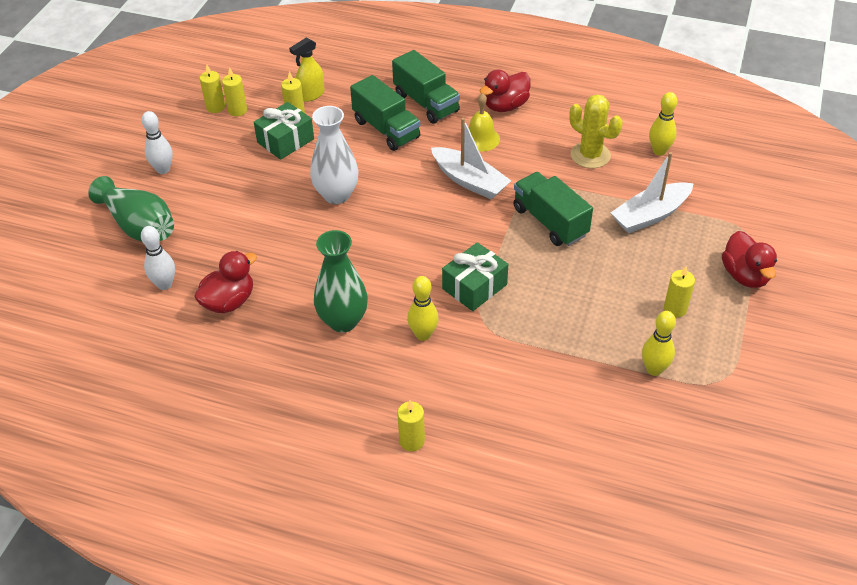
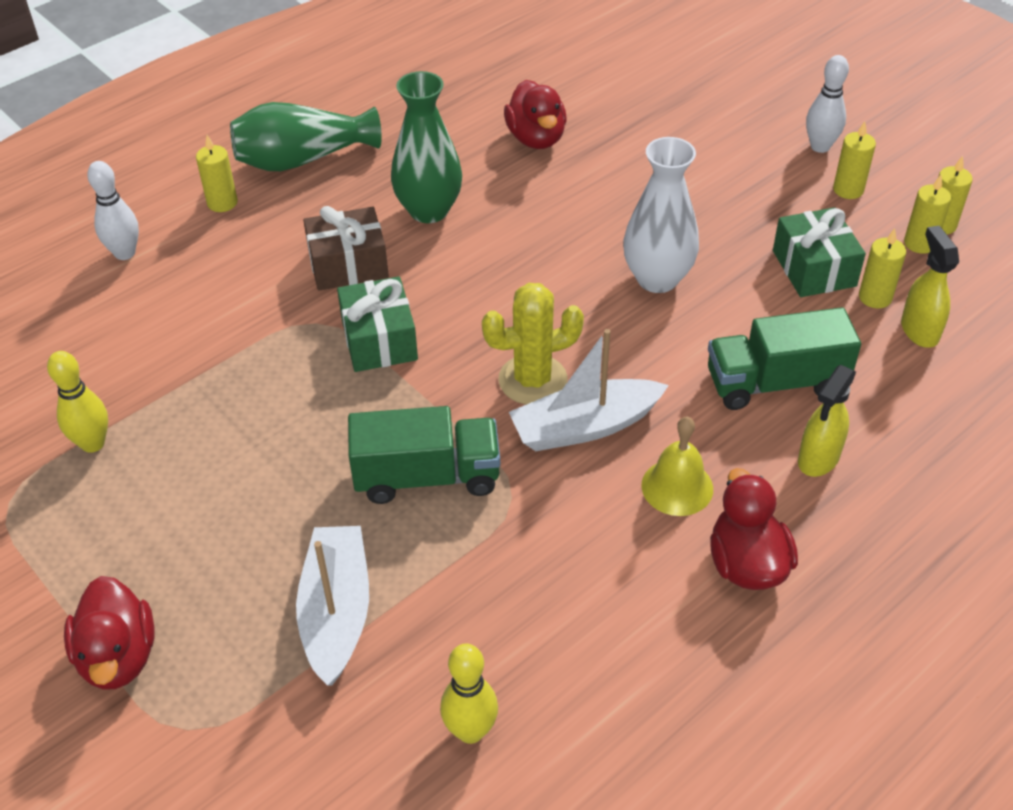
camera: 120 degrees right, 0 degrees up
green vase [88,176,174,242] -> green vase moved to [230,102,382,171]
white bowling pin [141,226,175,290] -> white bowling pin moved to [87,161,139,260]
green truck [392,50,460,124] -> yellow spray bottle [798,365,856,477]
yellow bowling pin [407,276,439,341] -> brown gift [303,206,389,291]
yellow cactus [569,94,622,168] -> yellow cactus moved to [482,283,584,405]
yellow candle [664,266,695,318] -> yellow candle moved to [833,121,876,199]
red duck [722,231,777,288] -> red duck turned 120 degrees counterclockwise [64,576,155,690]

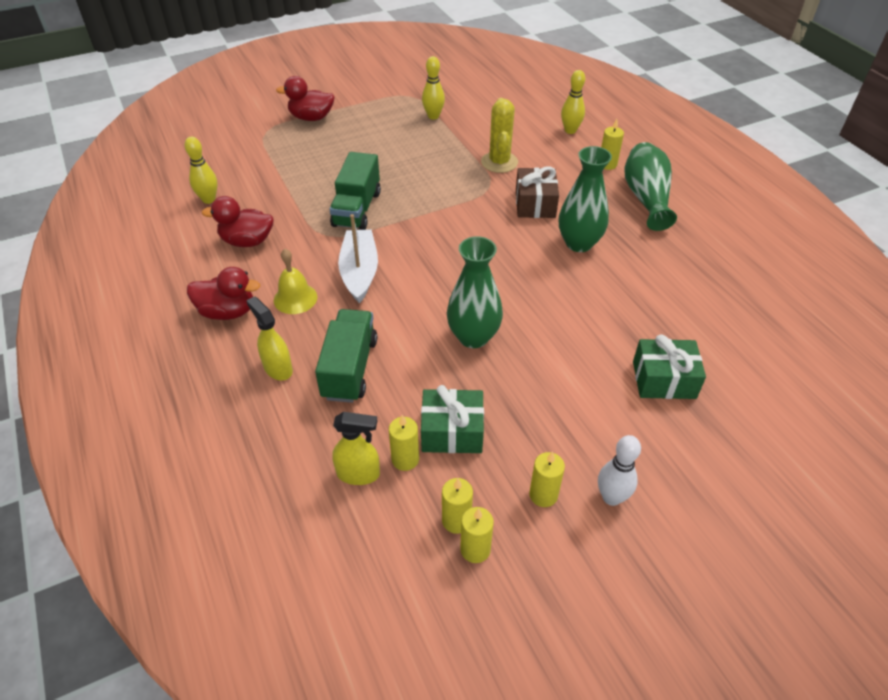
camera: 105 degrees right, 0 degrees up
white bowling pin [87,161,139,260] -> yellow bowling pin [561,70,585,134]
white boat [296,526,369,686] -> none
green gift [337,276,418,372] -> green gift moved to [633,334,706,399]
yellow cactus [482,283,584,405] -> yellow cactus moved to [481,98,518,173]
red duck [504,80,567,149] -> red duck moved to [202,196,273,247]
white vase [623,137,699,293] -> green vase [447,236,503,348]

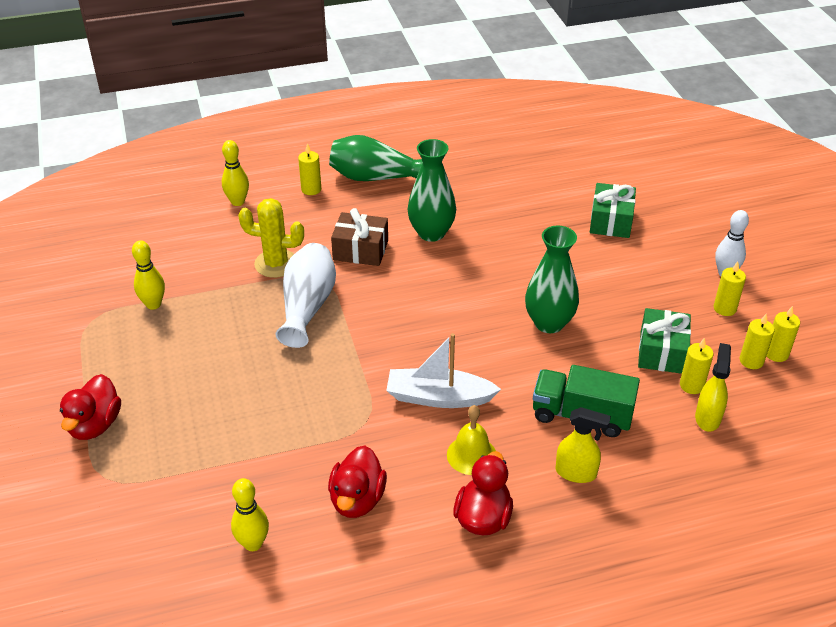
camera: 80 degrees left, 5 degrees down
yellow spray bottle [246,296,293,381] -> yellow spray bottle turned 135 degrees counterclockwise [556,407,611,483]
green truck [330,152,381,230] -> none
none -> white vase [275,243,336,348]

